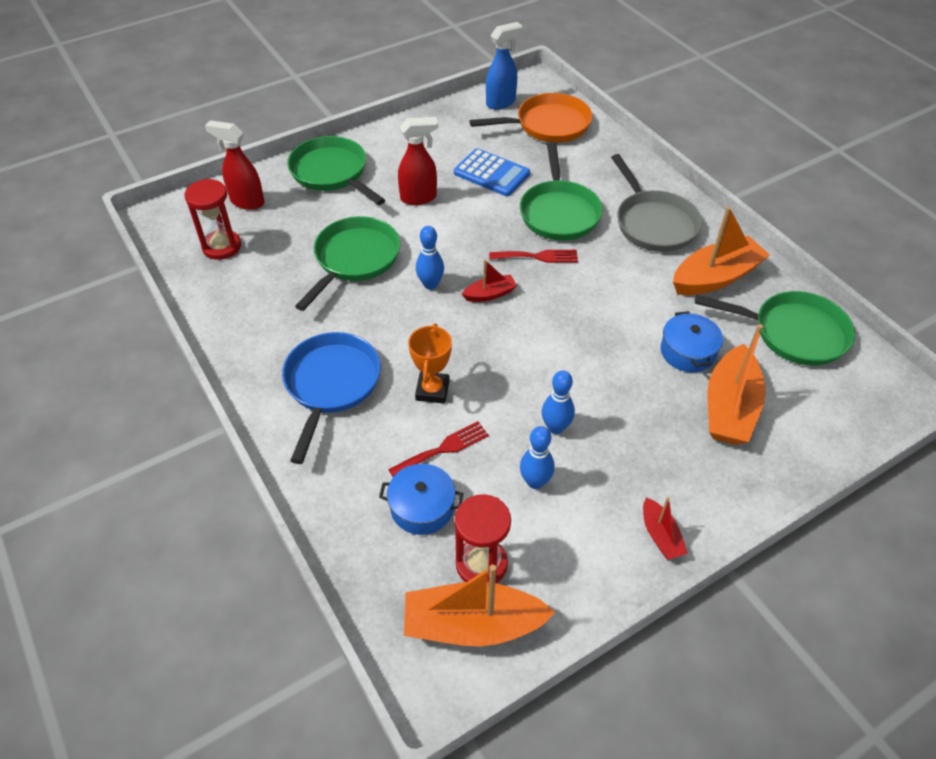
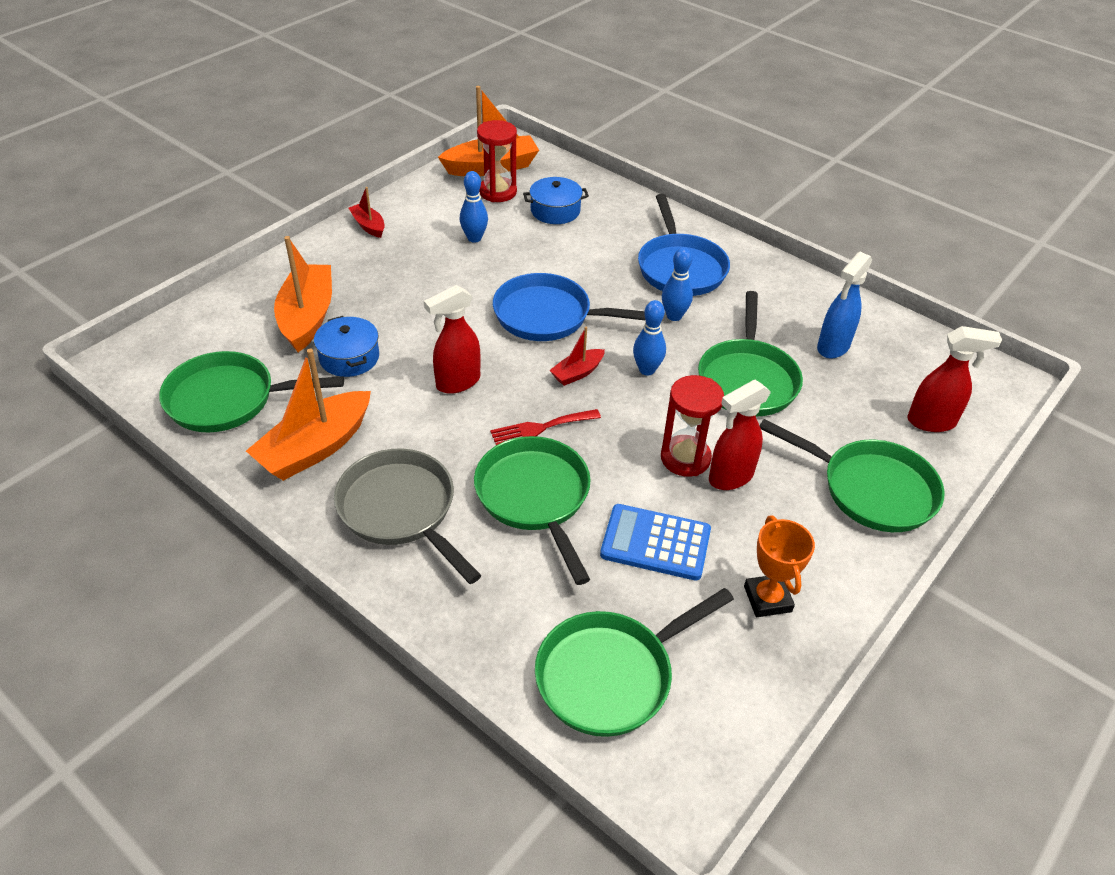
camera: 160 degrees right, 5 degrees down
red hourglass [185,179,241,260] -> red hourglass moved to [661,375,724,477]
red fork [388,421,489,477] -> none
orange trophy [408,323,452,404] -> orange trophy moved to [744,516,815,617]
orange pan [470,93,592,143] -> green pan [535,588,734,737]
blue spray bottle [486,22,522,110] -> blue spray bottle moved to [817,252,872,359]
blue bowling pin [542,370,575,434] -> blue bowling pin moved to [662,248,693,321]
none -> red spray bottle [424,285,481,394]
none -> blue pan [493,273,646,341]

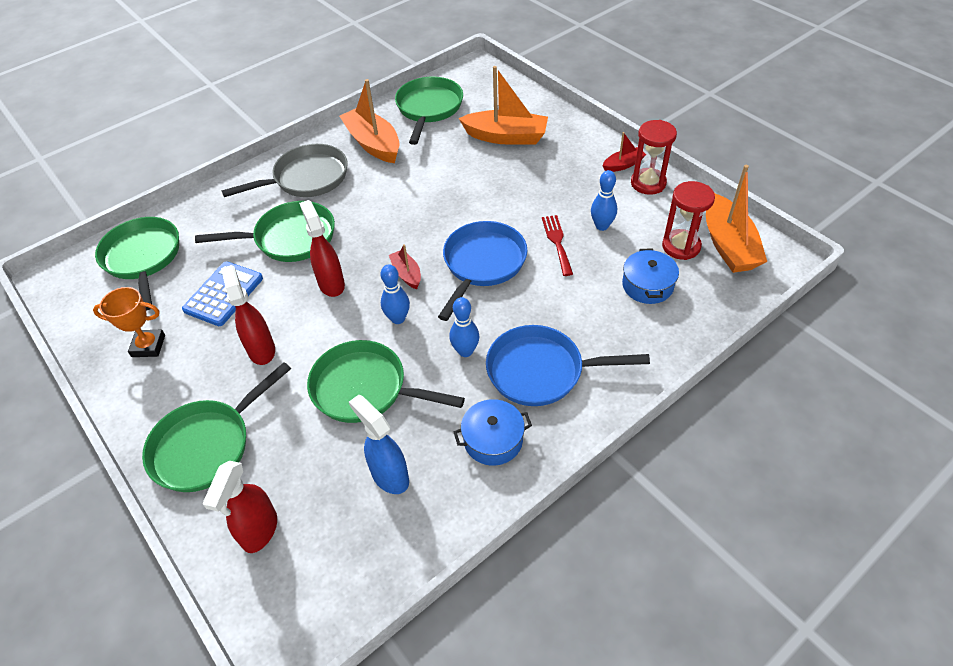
camera: 105 degrees right, 5 degrees up
blue pot [314,316,379,377] -> blue pot moved to [454,399,532,466]
red spray bottle [424,285,481,394] -> red spray bottle moved to [299,200,345,297]
red fork [490,409,601,445] -> red fork moved to [542,215,573,276]
red hourglass [661,375,724,477] -> red hourglass moved to [631,120,677,195]

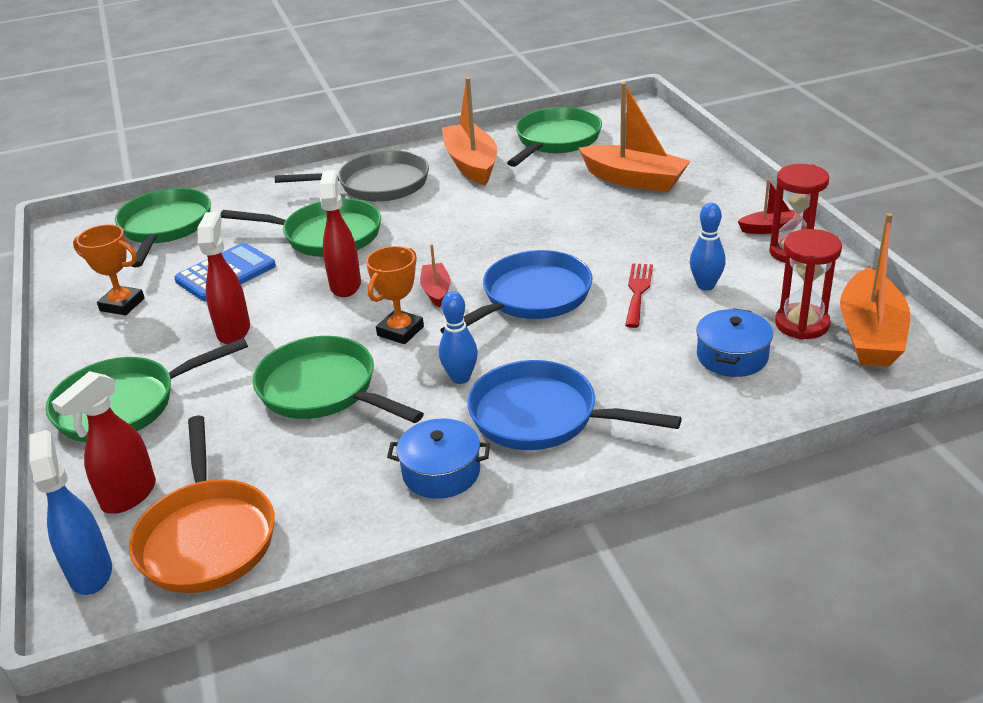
camera: 20 degrees right, 15 degrees down
blue spray bottle [349,395,409,494] -> blue spray bottle moved to [29,430,112,595]
blue bowling pin [381,264,410,324] -> orange trophy [366,246,424,344]
none -> orange pan [129,416,275,593]

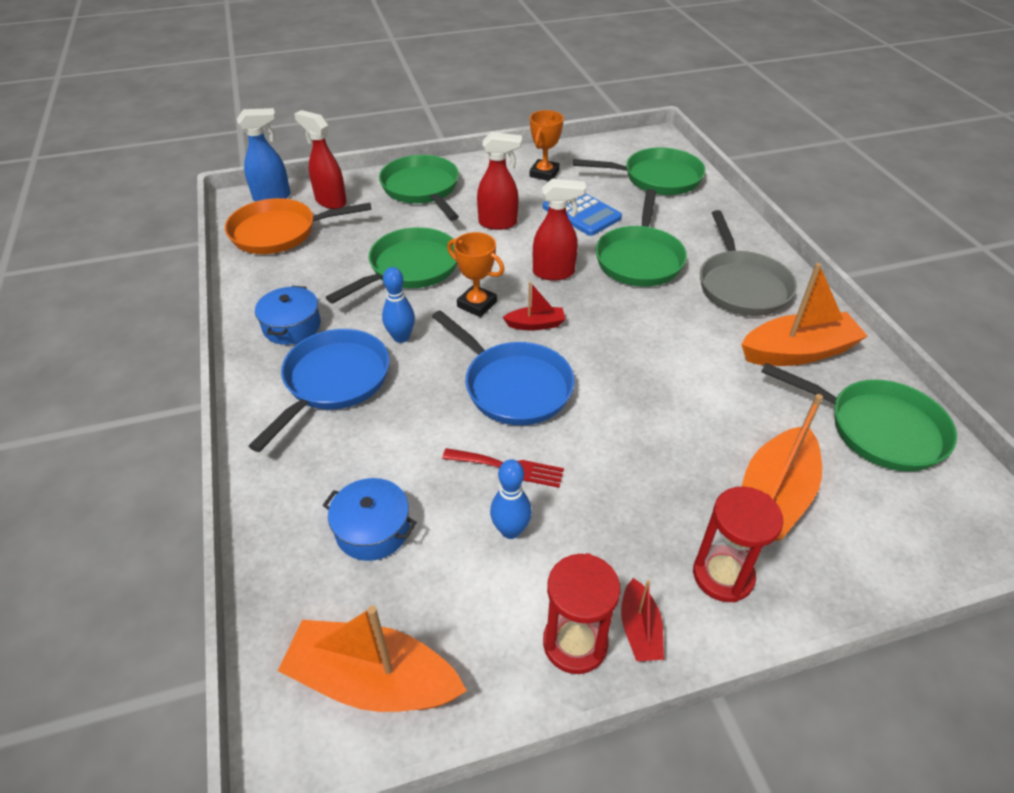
camera: 90 degrees right, 10 degrees up
red hourglass [775,229,842,340] -> red hourglass moved to [693,486,783,603]

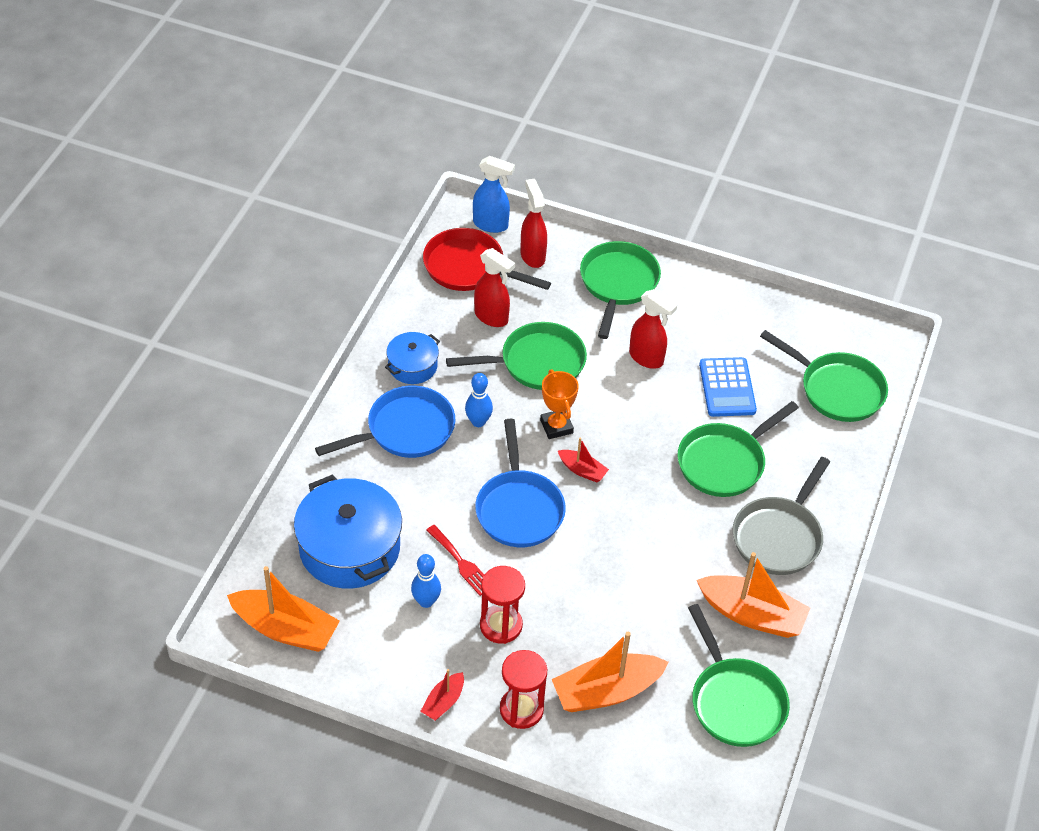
camera: 35 degrees right, 5 degrees up
orange pan [225,198,372,254] -> red pan [423,228,551,291]
orange boat [278,606,467,712] -> orange boat turned 150 degrees clockwise [227,566,340,652]
blue pot [323,478,417,561] -> blue pot [294,474,402,589], size x1.88
orange trophy [530,110,564,181] -> none
red spray bottle [533,179,586,281] -> red spray bottle moved to [474,248,515,327]
red hourglass [543,553,621,674] -> red hourglass moved to [480,566,525,644]

